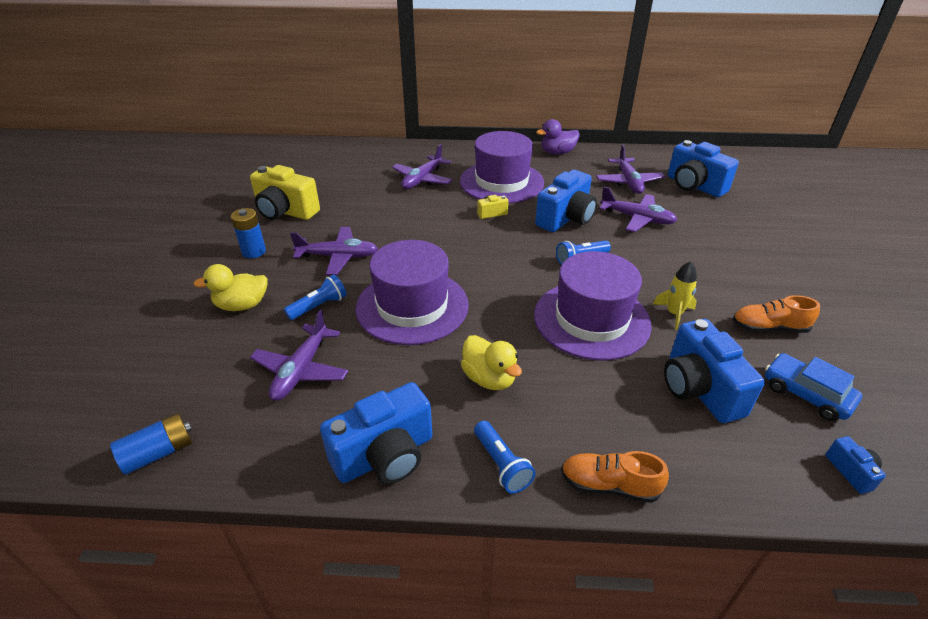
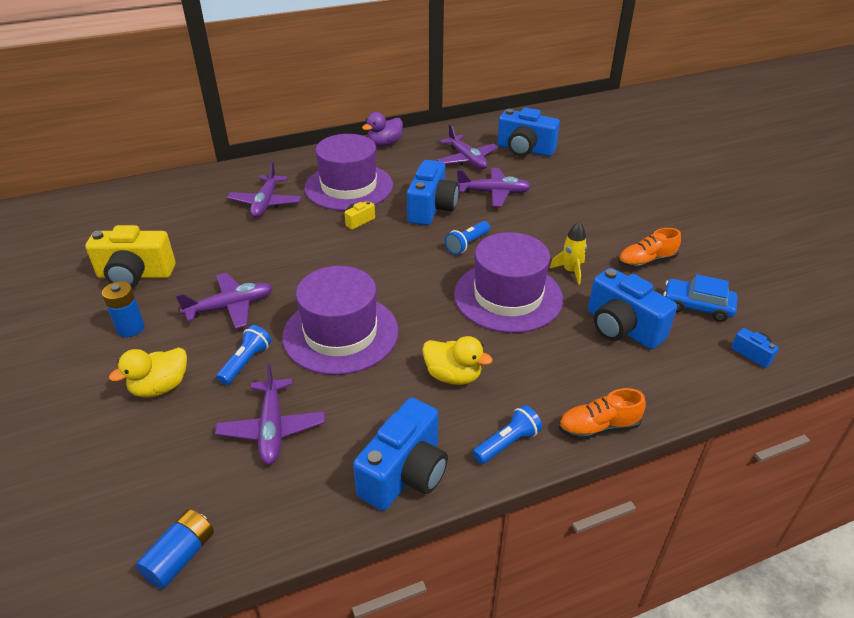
camera: 25 degrees left, 0 degrees up
blue flashlight [474,421,536,494] -> blue flashlight turned 75 degrees counterclockwise [473,405,542,464]

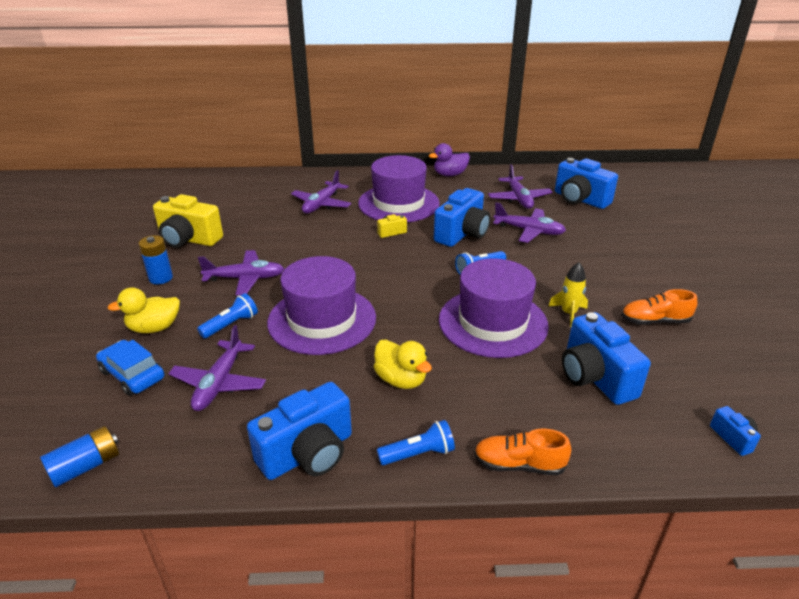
camera: 20 degrees right, 5 degrees down
blue car [663,274,737,322] -> blue car moved to [96,340,165,396]

